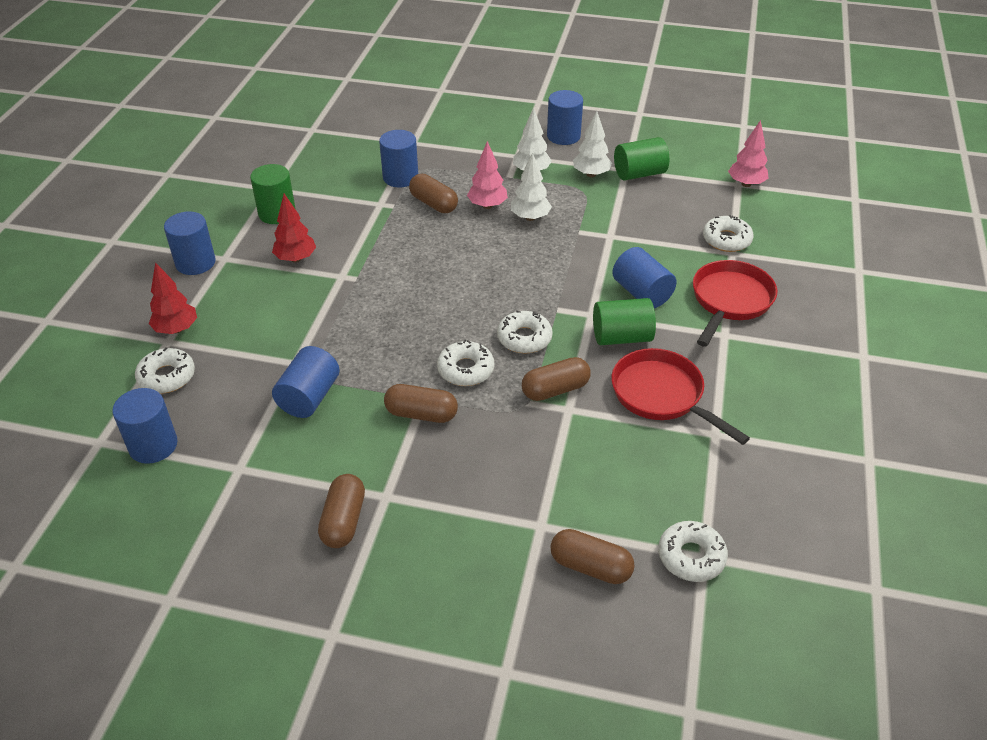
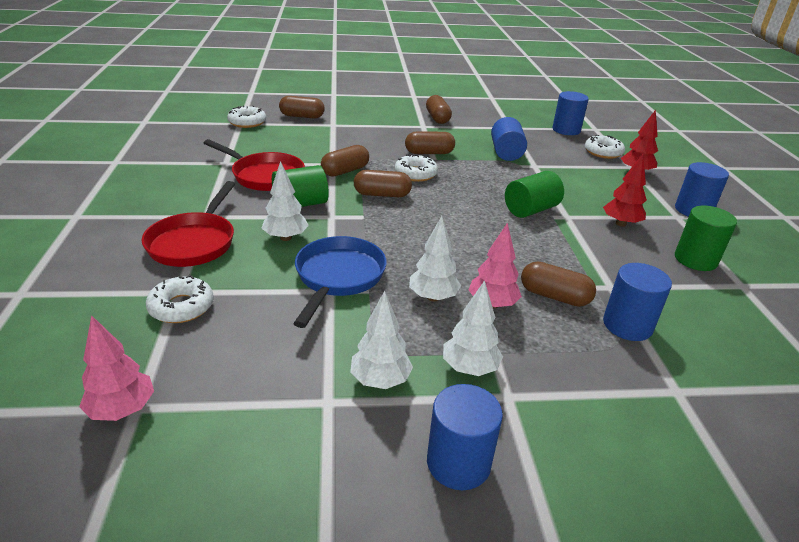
camera: 160 degrees right, 10 degrees down
white donut [497,310,553,354] -> brown capsule [354,170,412,197]
blue cylinder [612,247,677,308] -> white tree [262,161,309,241]
green cylinder [614,137,669,181] -> green cylinder moved to [505,171,564,218]
none -> blue pan [293,236,387,328]

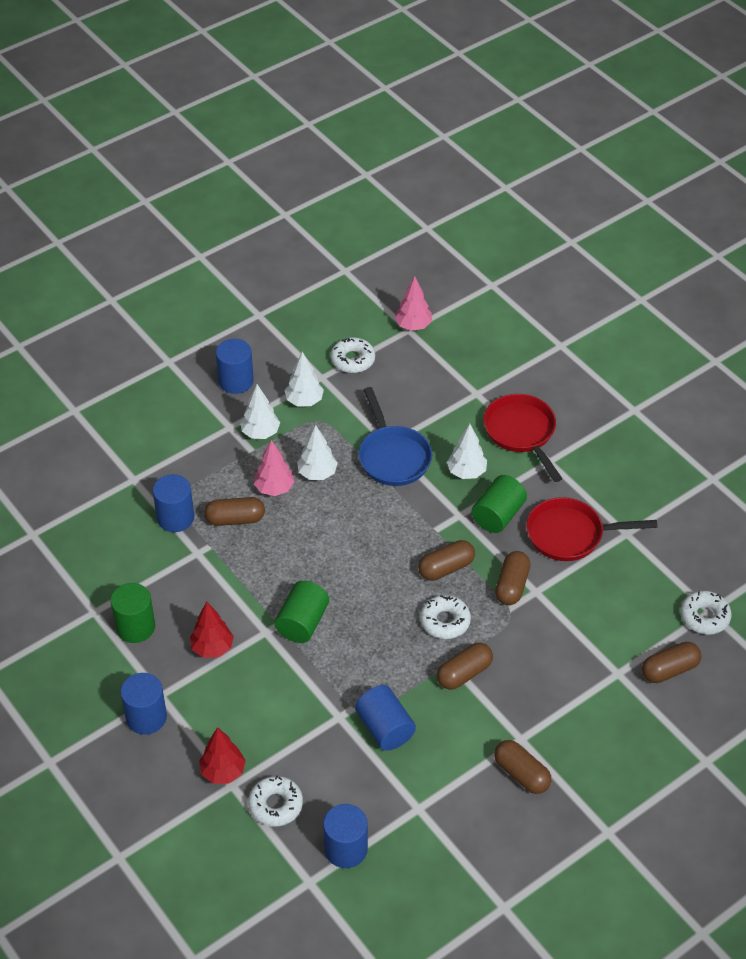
camera: 150 degrees right, 15 degrees up
white donut [146,275,214,323] -> white donut moved to [331,337,375,373]

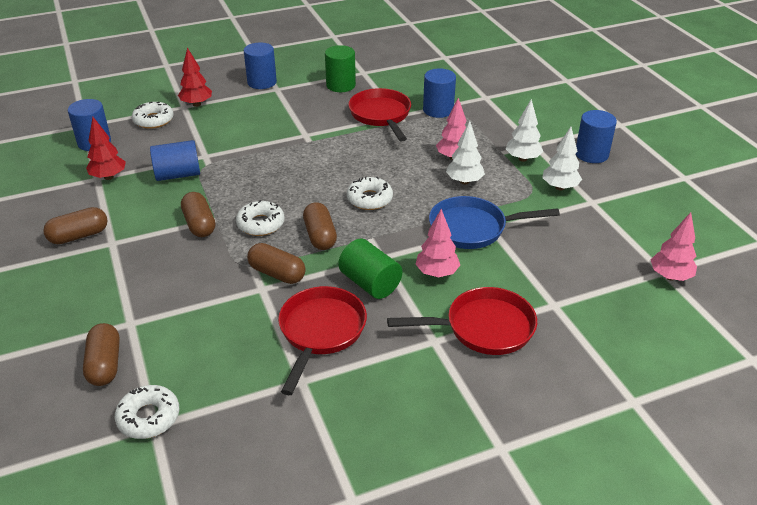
camera: 105 degrees right, 10 degrees down
red tree [190,602,234,658] -> red tree moved to [86,117,126,180]
brown capsule [204,497,265,526] -> none
green cylinder [274,581,329,643] -> none
white donut [331,337,375,373] -> white donut moved to [347,177,393,210]
white tree [447,424,487,479] -> pink tree [415,209,460,277]
none -> red pan [349,88,411,142]

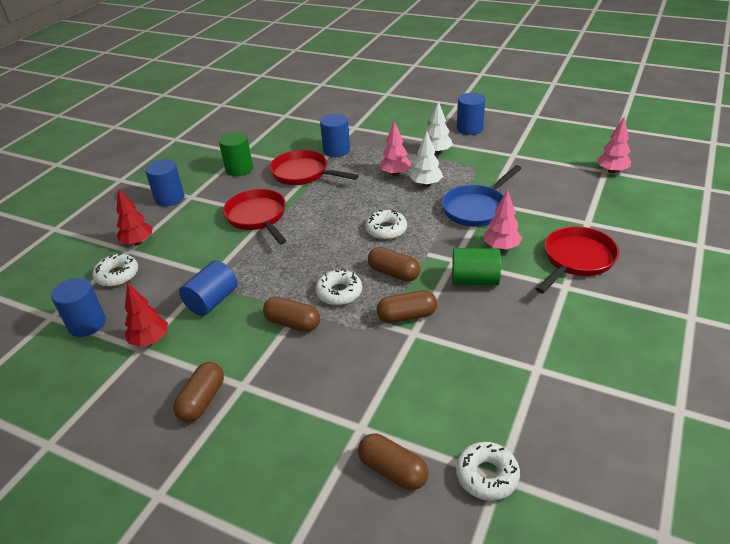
camera: 40 degrees left, 0 degrees up
red pan [278,286,367,395] -> red pan moved to [223,189,287,244]
white tree [543,127,582,190] -> none

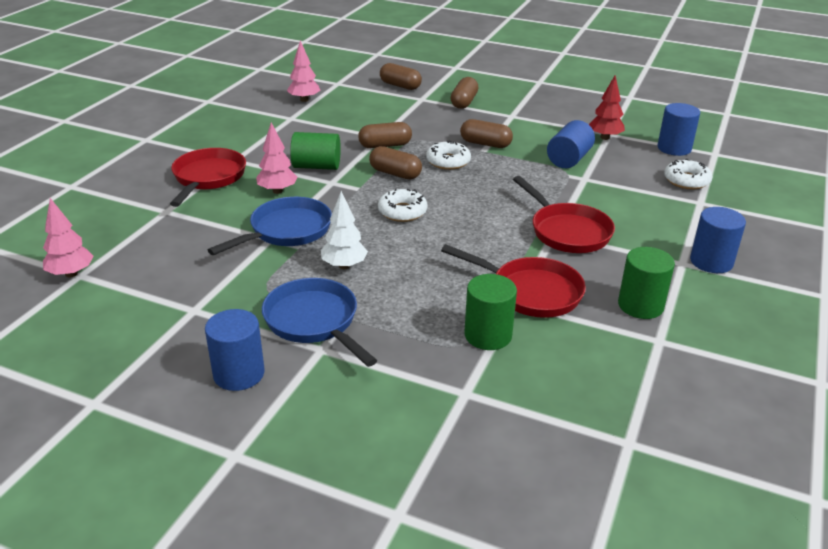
camera: 175 degrees right, 5 degrees down
red tree [116,188,153,245] -> none
brown capsule [173,362,224,422] -> brown capsule moved to [451,77,478,109]
blue cylinder [320,114,350,157] -> green cylinder [464,274,517,350]
pink tree [379,122,411,176] -> pink tree moved to [287,40,321,102]
white tree [426,101,453,154] -> blue pan [262,278,377,367]
white donut [456,442,520,501] -> none
red pan [536,226,619,293] -> red pan turned 150 degrees clockwise [170,148,246,207]

